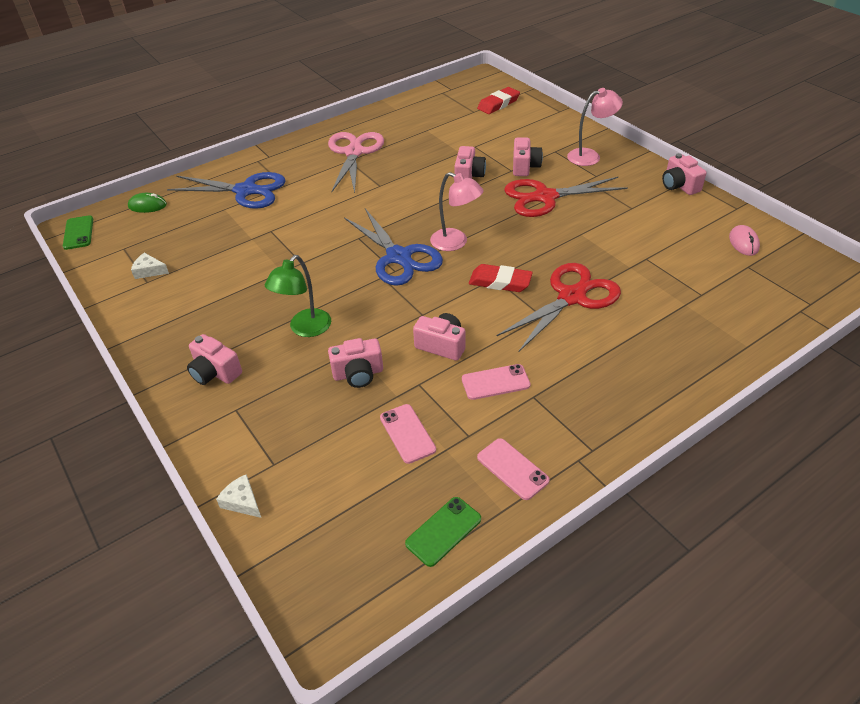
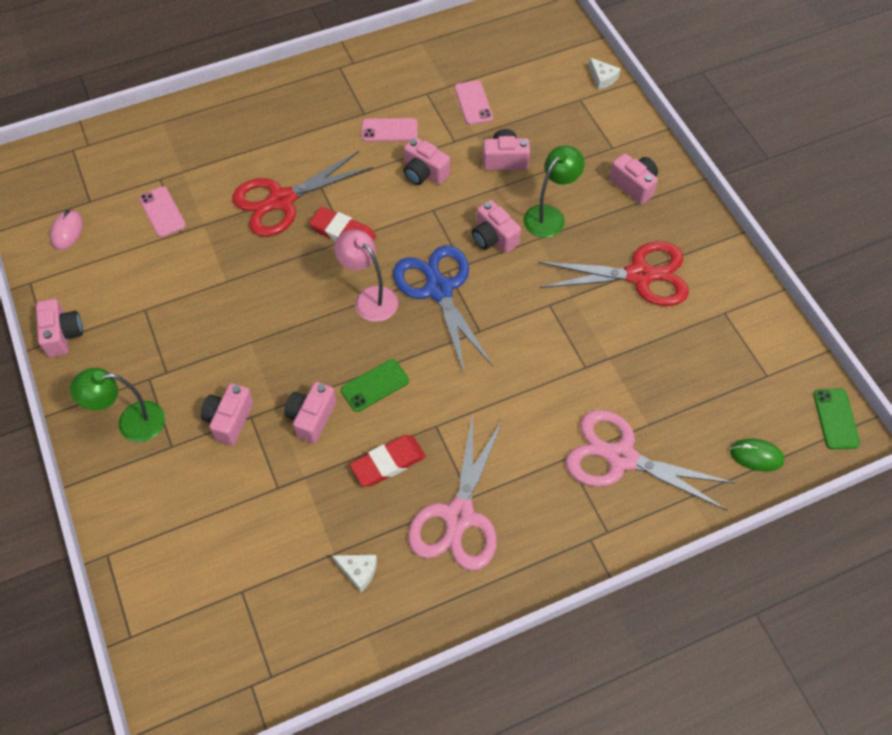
camera: 170 degrees left, 15 degrees up
white cheese [131,253,169,279] -> white cheese moved to [332,555,377,592]
blue scissors [167,172,285,209] -> pink scissors [566,410,735,511]
green phone [405,497,481,567] -> green phone moved to [341,359,409,412]
red eraser [477,87,520,114] -> red eraser moved to [350,435,426,487]
pink phone [477,438,550,500] -> pink phone moved to [139,186,186,237]
red scissors [504,177,628,217] -> red scissors moved to [538,241,689,306]
pink lamp [567,88,623,166] -> green lamp [70,368,165,442]
none -> pink camera [472,200,521,253]

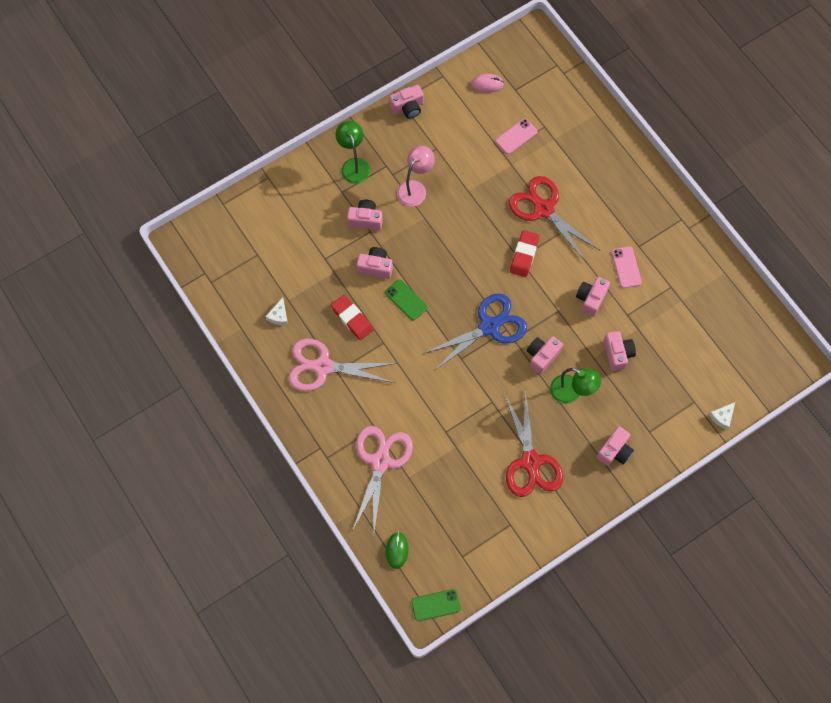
camera: 80 degrees right, 10 degrees up
pink lamp [334,229,398,322] -> pink lamp moved to [397,146,435,206]
pink phone [455,80,493,125] -> none

